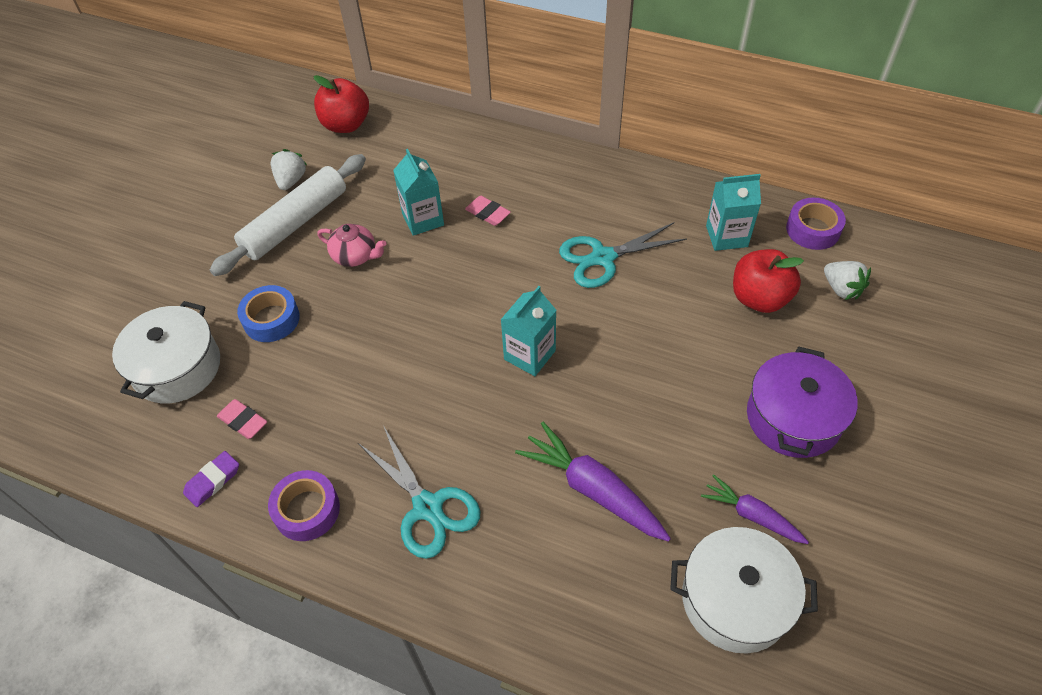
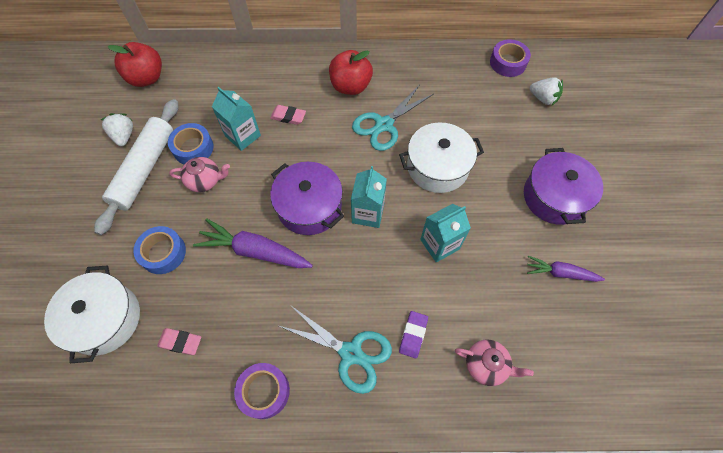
camera: 25 degrees left, 10 degrees up
purple eraser [183,451,239,507] -> purple eraser moved to [399,311,428,358]
purple carrot [515,422,671,542] -> purple carrot moved to [193,218,313,268]
white pot [670,527,818,654] -> white pot moved to [399,123,484,193]
turquoise carton [706,174,761,251] -> turquoise carton moved to [420,204,471,262]
red apple [733,249,804,313] -> red apple moved to [329,50,373,95]
none -> blue tape [168,123,213,164]
none -> purple pot [270,162,344,235]
none -> pink teapot [455,340,534,386]

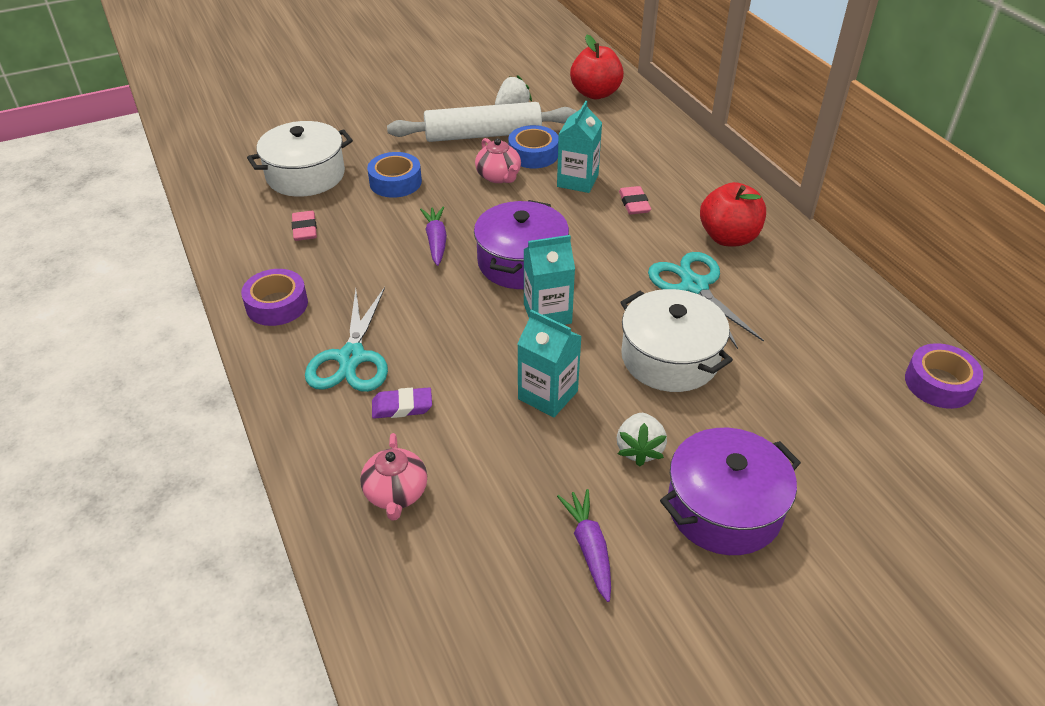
camera: 65 degrees right, 20 degrees down
purple carrot [193,218,313,268] -> purple carrot [420,207,447,266], size x0.62
turquoise scissors [352,84,433,151] -> turquoise scissors turned 45 degrees clockwise [648,252,764,349]
white strawberry [530,77,563,105] -> white strawberry moved to [617,413,667,467]

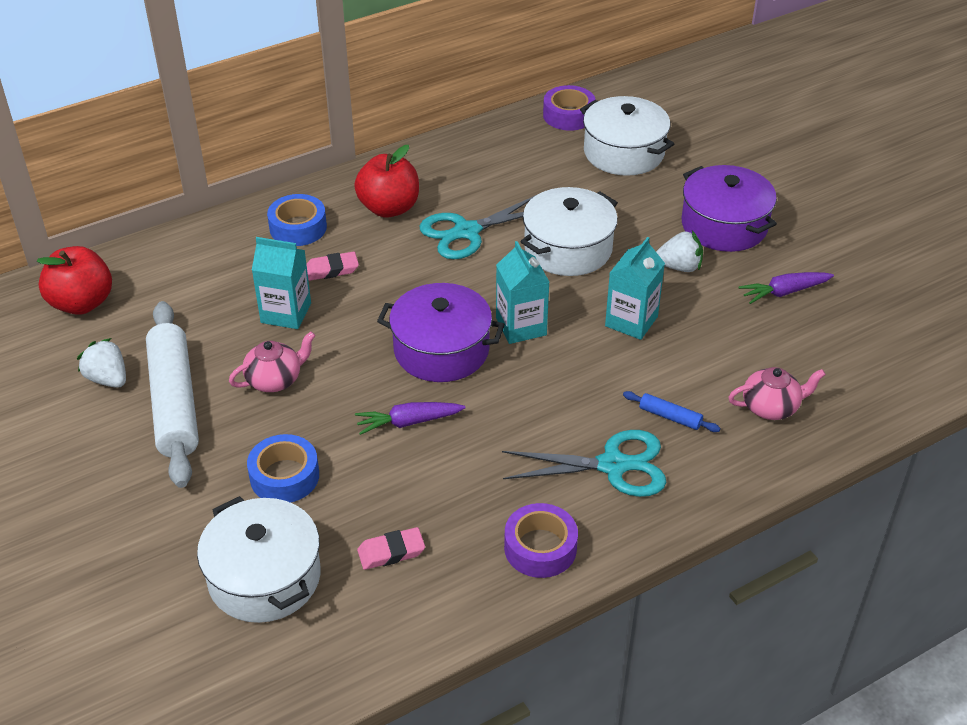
camera: 95 degrees left, 0 degrees up
purple eraser [372,388,432,419] -> blue rolling pin [623,391,720,432]
blue tape [508,125,559,168] -> blue tape moved to [267,194,327,246]
none -> white pot [580,96,674,176]

